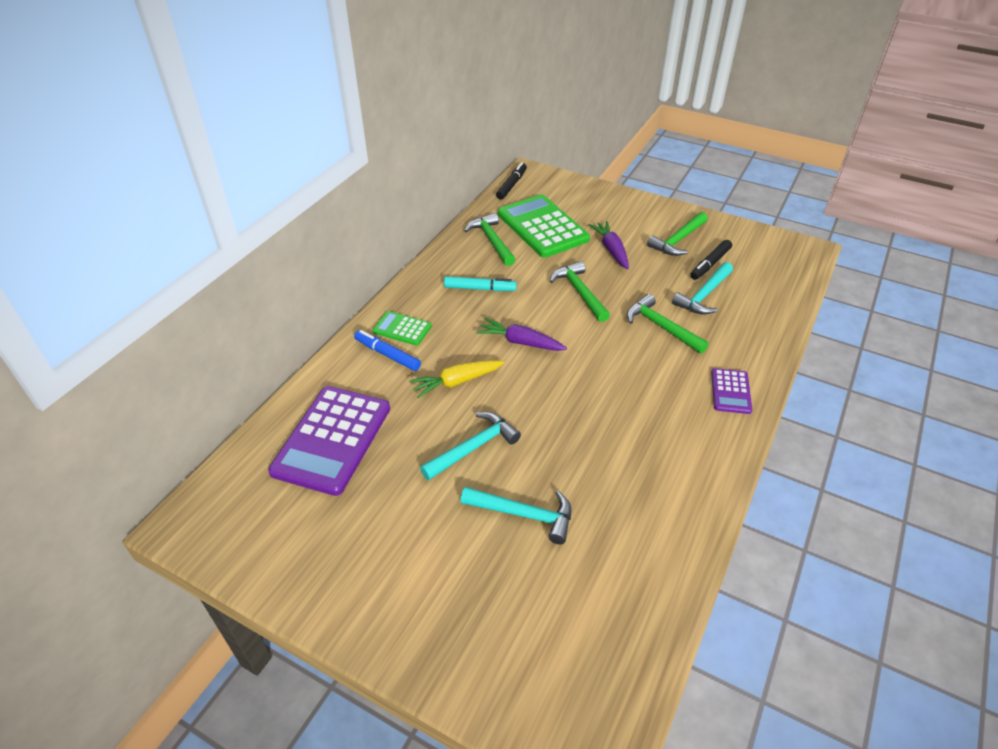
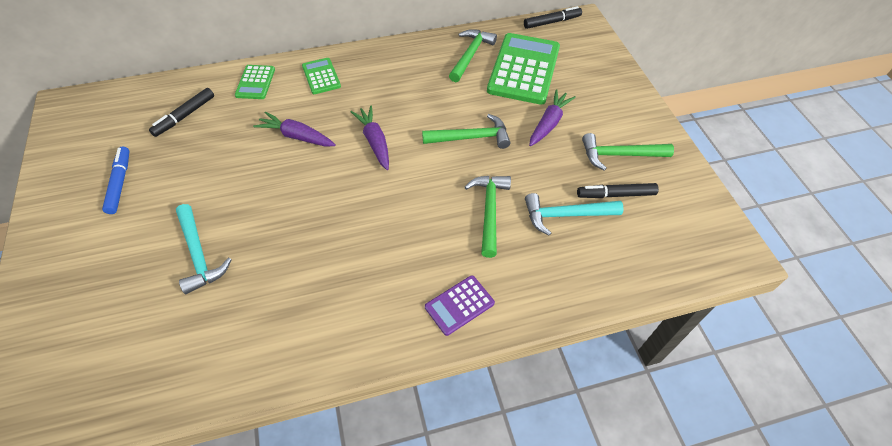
camera: 45 degrees right, 10 degrees up
purple calculator [268,386,390,496] -> black marker [149,88,214,137]
blue marker [354,330,421,371] -> blue marker moved to [102,147,129,214]
yellow carrot [409,360,504,398] -> purple carrot [253,112,336,147]
turquoise hammer [420,412,521,480] -> none
turquoise marker [444,276,517,291] -> none
green hammer [550,261,610,322] -> green hammer turned 60 degrees clockwise [422,114,511,149]
none -> green calculator [235,65,275,99]

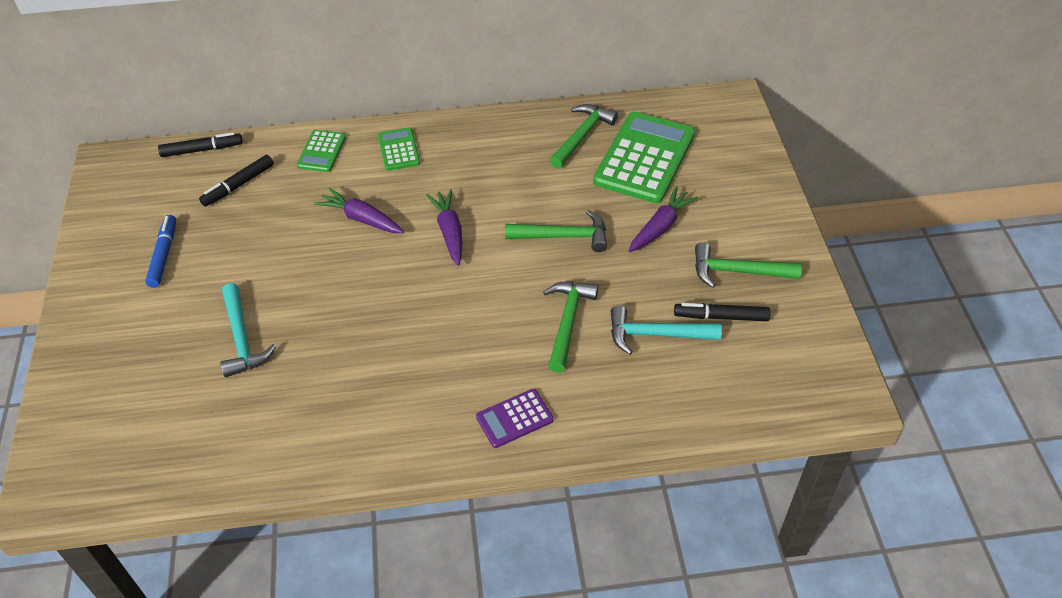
camera: 10 degrees right, 5 degrees down
black marker [524,6,582,29] -> black marker moved to [158,132,243,157]

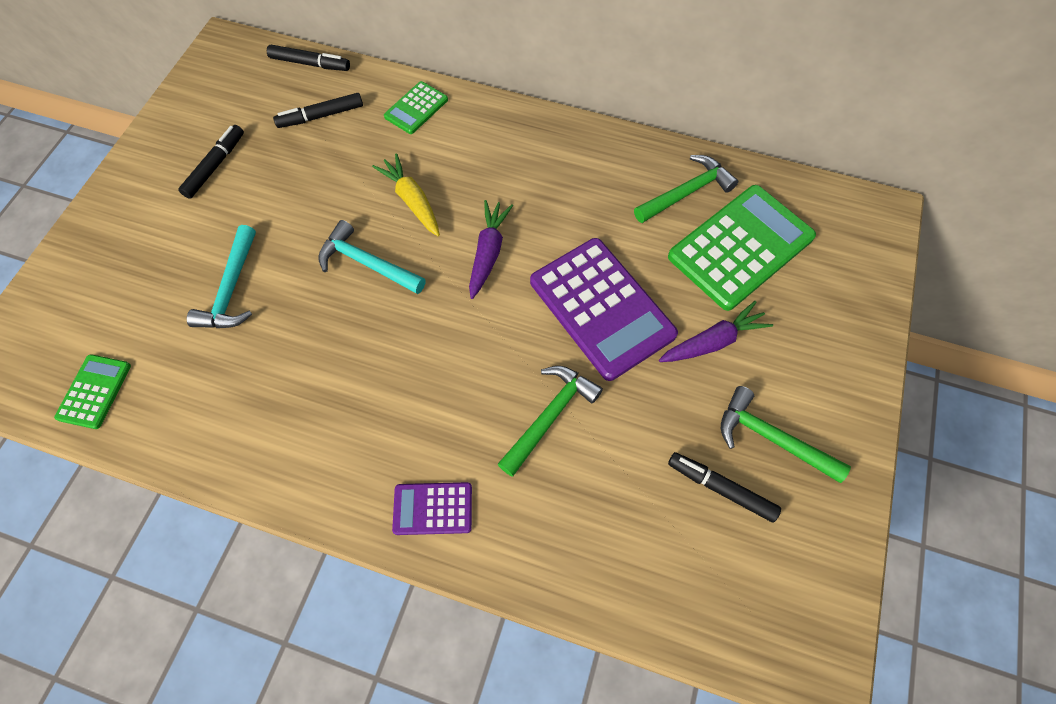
camera: 25 degrees right, 15 degrees up
blue marker [145,215,176,288] -> black marker [178,125,244,199]
purple carrot [314,187,404,233] -> yellow carrot [372,153,440,236]
green calculator [378,127,420,171] -> green calculator moved to [54,354,131,429]
green hammer [505,210,607,252] -> purple calculator [530,238,678,381]
turquoise hammer [611,306,722,355] -> turquoise hammer moved to [318,220,426,294]

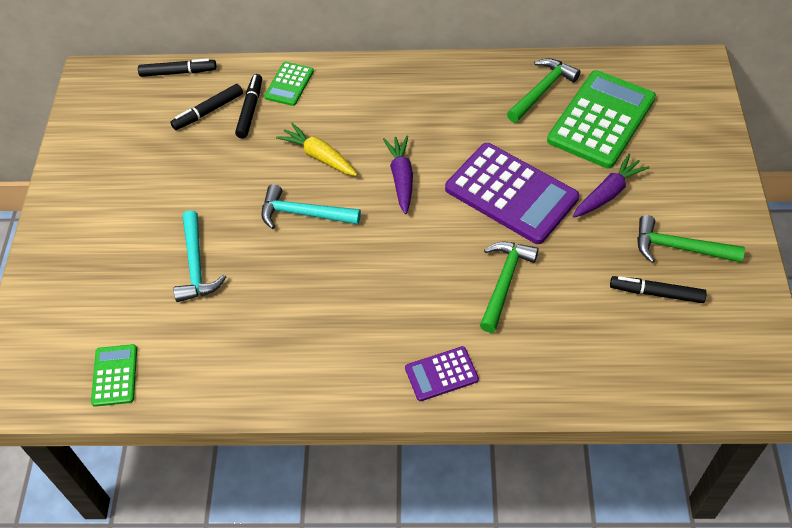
camera: 15 degrees left, 10 degrees down
black marker [178,125,244,199] -> black marker moved to [235,74,262,138]

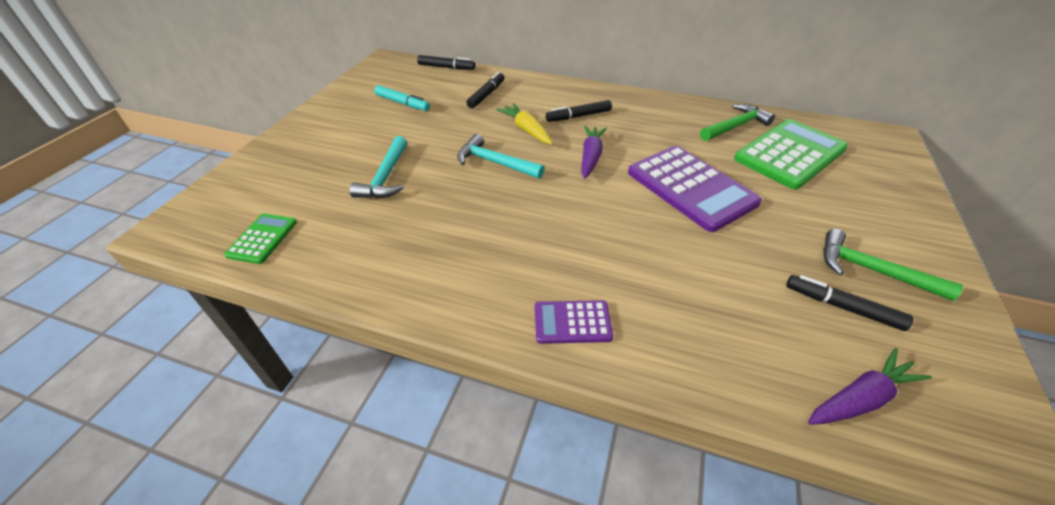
camera: 15 degrees right, 10 degrees down
black marker [170,84,243,130] -> black marker moved to [546,100,612,122]
green calculator [264,62,314,106] -> none
green hammer [480,242,539,333] -> none
purple carrot [573,154,650,218] -> purple carrot moved to [808,348,932,425]
none -> turquoise marker [374,85,430,111]

